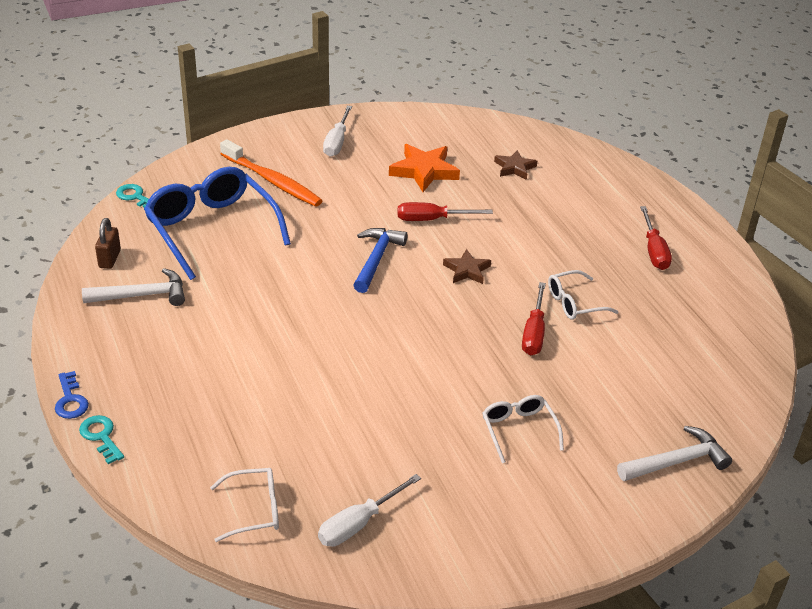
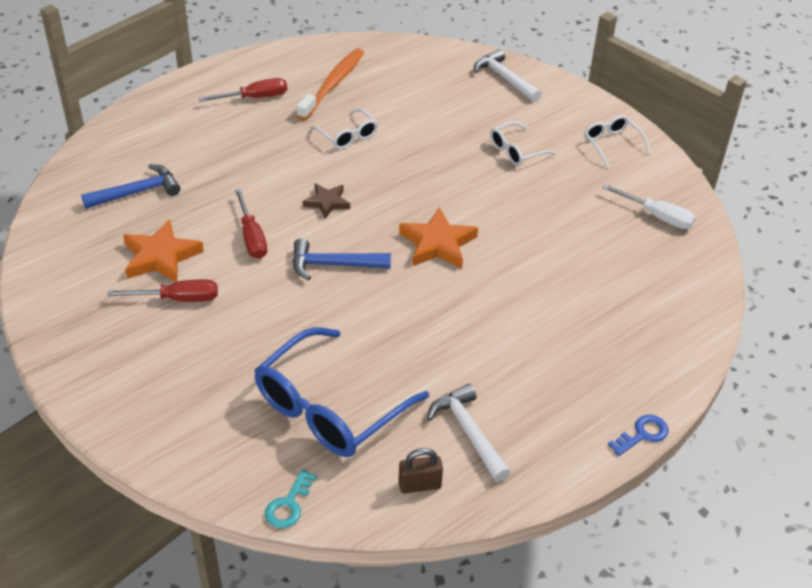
camera: 105 degrees left, 5 degrees up
turquoise key [79,415,124,464] -> none
white glasses [210,468,279,542] -> white glasses moved to [584,115,650,167]
orange toothbrush [220,139,323,207] -> orange toothbrush moved to [297,48,364,120]
white screwdriver [323,106,352,157] -> none
brown star [494,150,537,180] -> blue hammer [81,164,180,209]
red screwdriver [522,282,546,356] -> red screwdriver moved to [107,279,218,302]
none -> orange star [399,207,478,268]

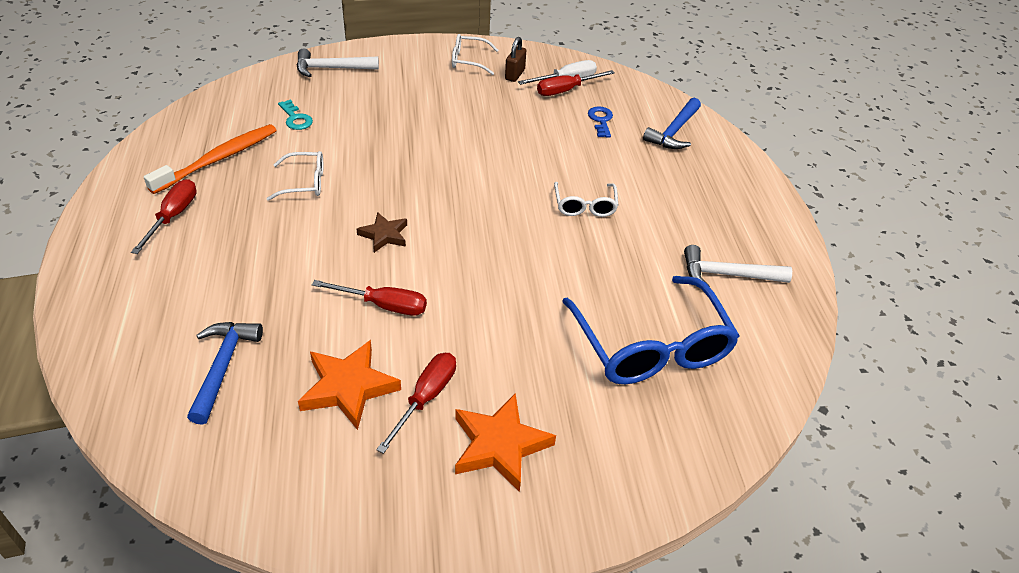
camera: 60 degrees left, 0 degrees up
turquoise key [265,469,317,529] -> turquoise key moved to [278,100,313,130]
blue hammer [293,238,391,280] -> blue hammer moved to [643,98,701,149]
orange toothbrush [297,48,364,120] -> orange toothbrush turned 75 degrees clockwise [144,124,277,194]
orange star [399,207,478,268] -> orange star moved to [455,393,556,492]
brown padlock [399,448,443,493] -> brown padlock moved to [505,37,526,82]
white glasses [490,121,556,166] -> white glasses moved to [554,182,618,217]
blue key [608,415,668,456] -> blue key moved to [588,106,613,138]
none -> red screwdriver [537,70,615,96]

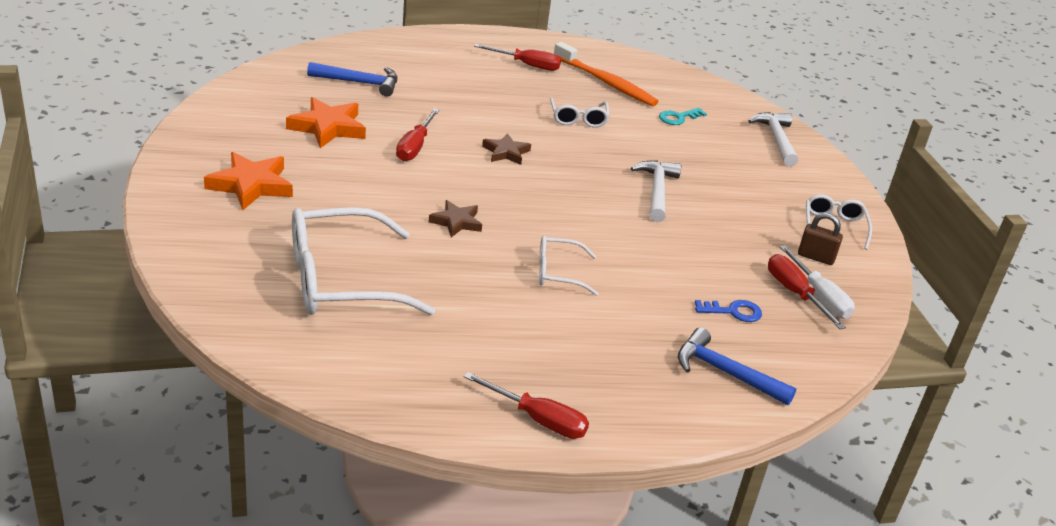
camera: 90 degrees right, 10 degrees down
red screwdriver [376,353,456,454] -> red screwdriver moved to [464,372,589,439]
blue glasses [562,276,740,384] -> white glasses [292,207,435,315]
white hammer [684,245,792,287] -> white hammer moved to [631,160,681,222]
none -> brown star [429,200,482,237]

